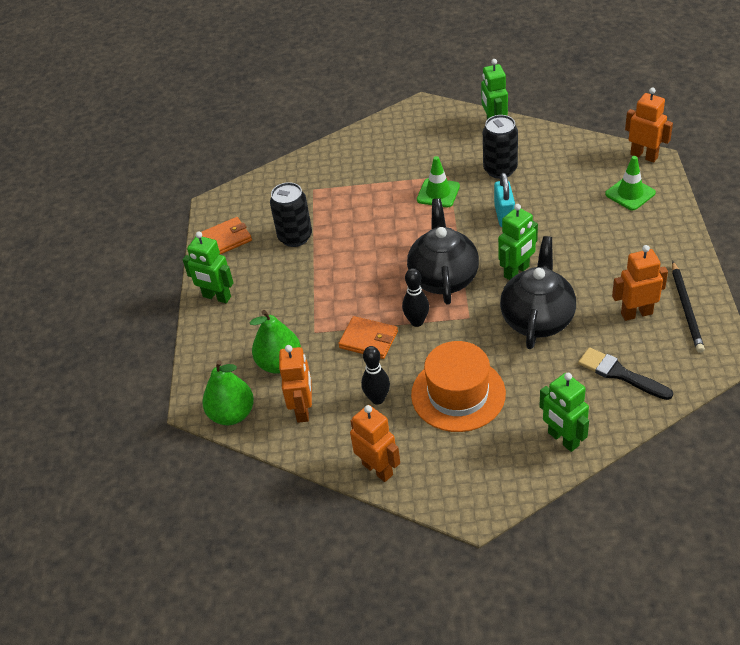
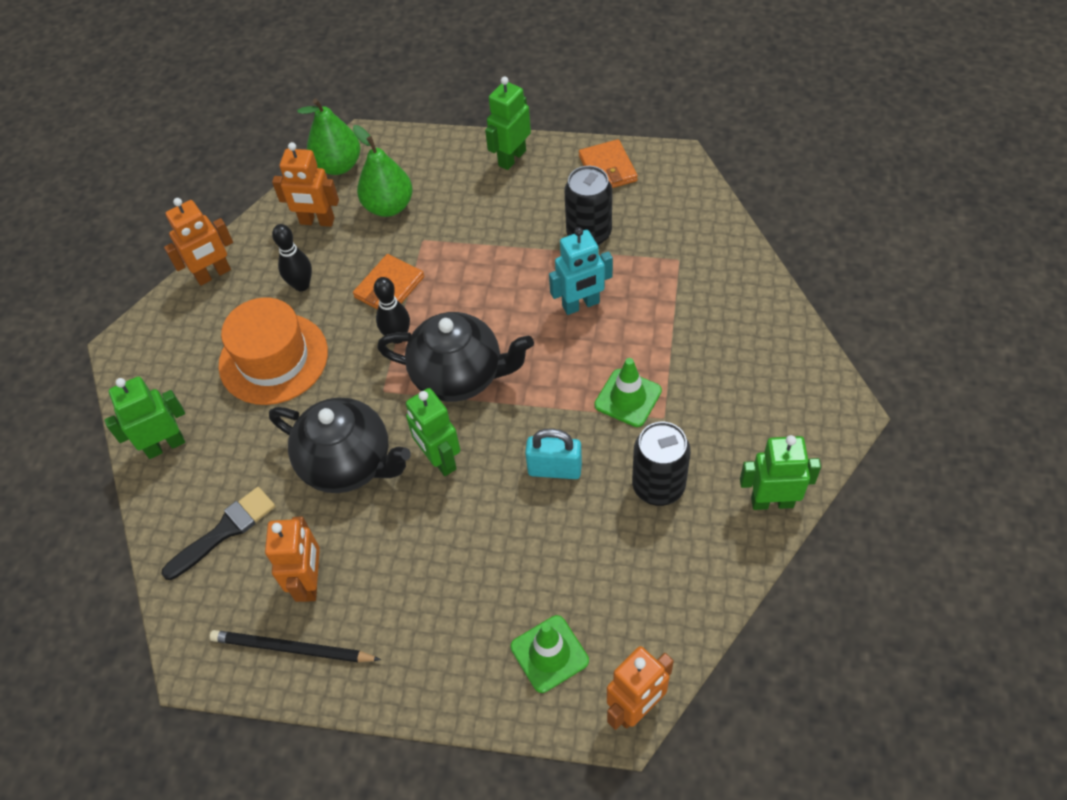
camera: 100 degrees right, 10 degrees up
none -> turquoise robot [549,227,613,315]

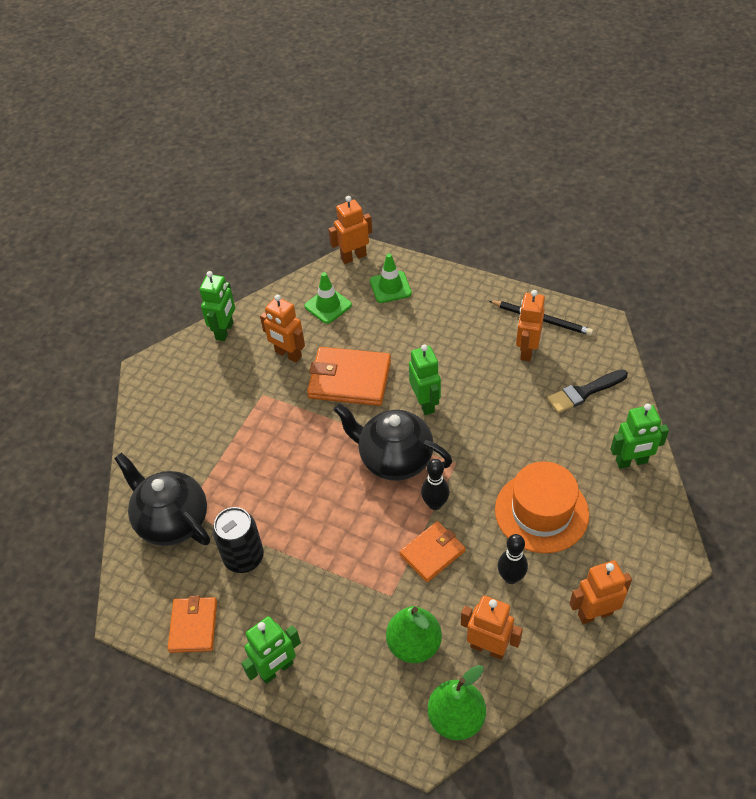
camera: 165 degrees left, 5 degrees down
black teapot [269,398,411,493] -> black teapot moved to [114,453,210,546]
turquoise padlock [525,429,582,479] -> orange wallet [307,347,391,406]
turquoise robot [549,227,613,315] -> none
green traffic cone [594,358,662,427] -> green traffic cone moved to [304,272,352,324]
black can [632,422,691,506] -> orange robot [260,295,305,363]
green robot [740,435,821,510] -> green robot turned 90 degrees counterclockwise [199,271,235,341]

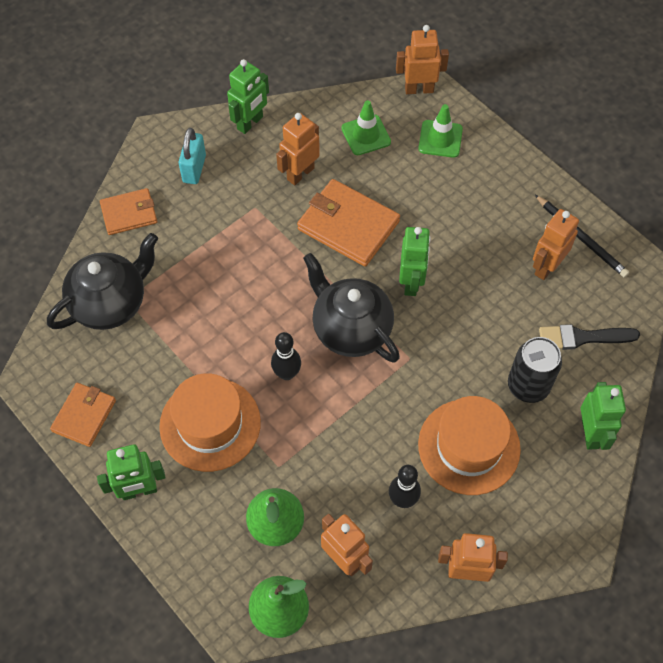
camera: 20 degrees right, 10 degrees up
black teapot [114,453,210,546] -> black teapot turned 75 degrees clockwise [47,233,158,330]
black can [213,507,264,573] -> black can moved to [508,337,562,403]
orange robot [260,295,305,363] -> orange robot turned 75 degrees clockwise [276,113,320,185]
orange wallet [399,521,465,582] -> orange wallet moved to [100,188,157,235]
black bowling pin [421,459,449,510] -> black bowling pin moved to [271,332,301,380]
green robot [610,403,669,469] -> green robot turned 105 degrees counterclockwise [580,382,626,450]
none -> orange hat [159,373,261,472]
none -> turquoise padlock [179,128,206,184]

